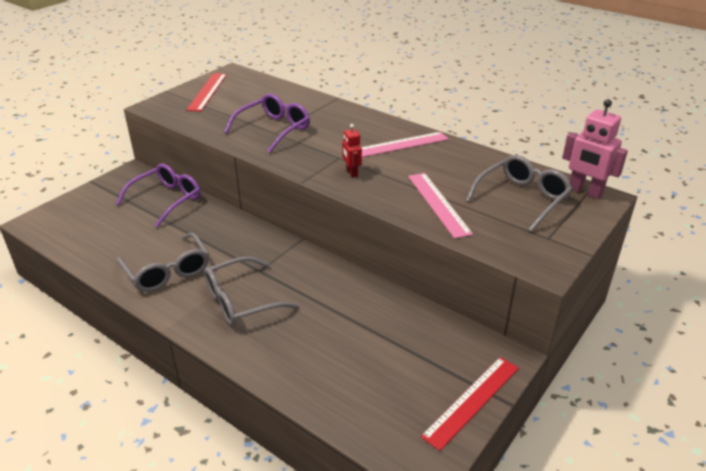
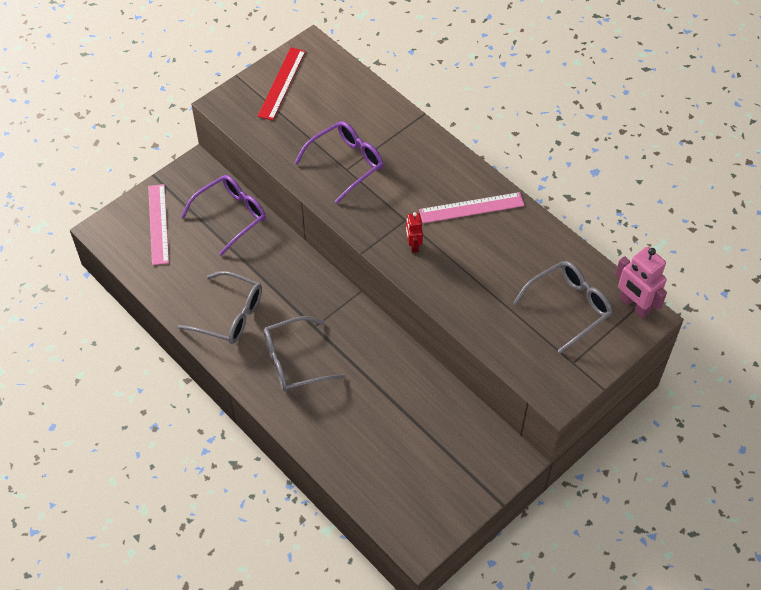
camera: 10 degrees right, 20 degrees up
grey glasses [117,232,209,292] -> grey glasses turned 45 degrees counterclockwise [177,271,262,344]
pink ruler [408,173,473,239] -> pink ruler moved to [148,184,169,265]
red ruler [421,357,519,451] -> none

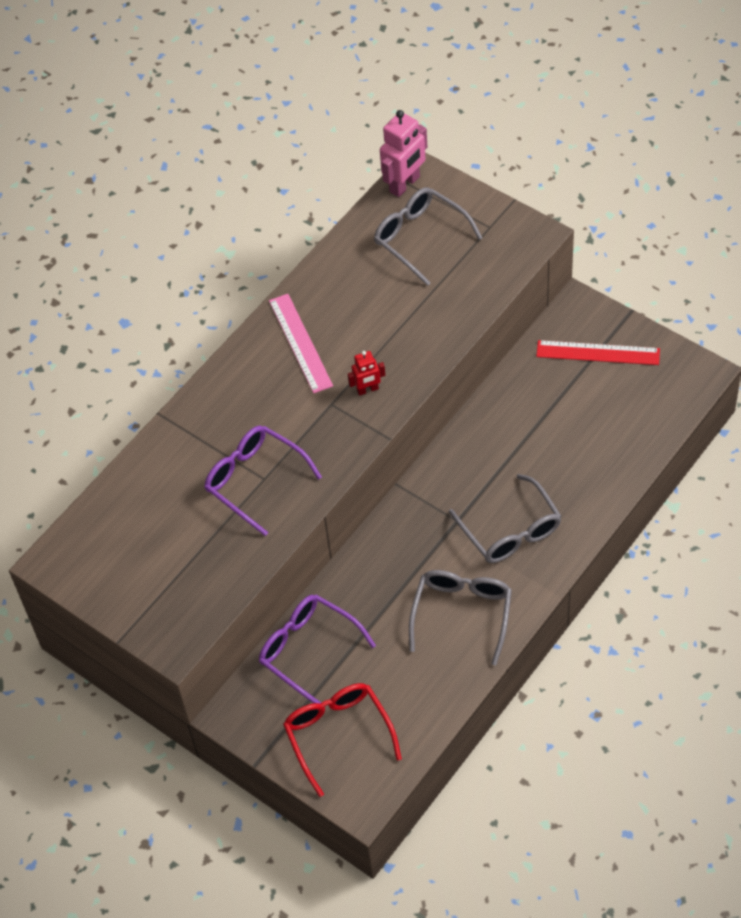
camera: 95 degrees left, 0 degrees up
pink ruler [148,184,169,265] -> red glasses [283,683,402,797]
red ruler [257,48,306,120] -> red ruler moved to [536,340,660,365]

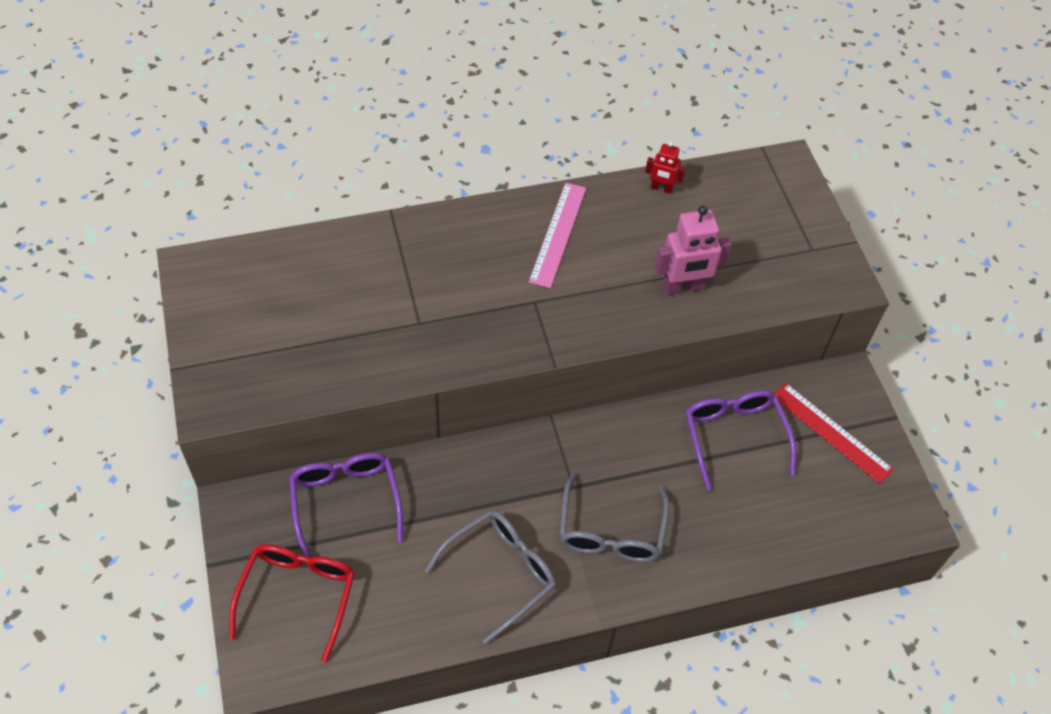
camera: 30 degrees right, 0 degrees up
purple glasses [204,425,322,536] -> purple glasses moved to [686,390,796,491]
red robot [348,351,385,396] -> red robot moved to [645,142,686,194]
grey glasses [374,187,482,286] -> none
pink robot [380,110,427,197] -> pink robot moved to [655,206,732,295]

